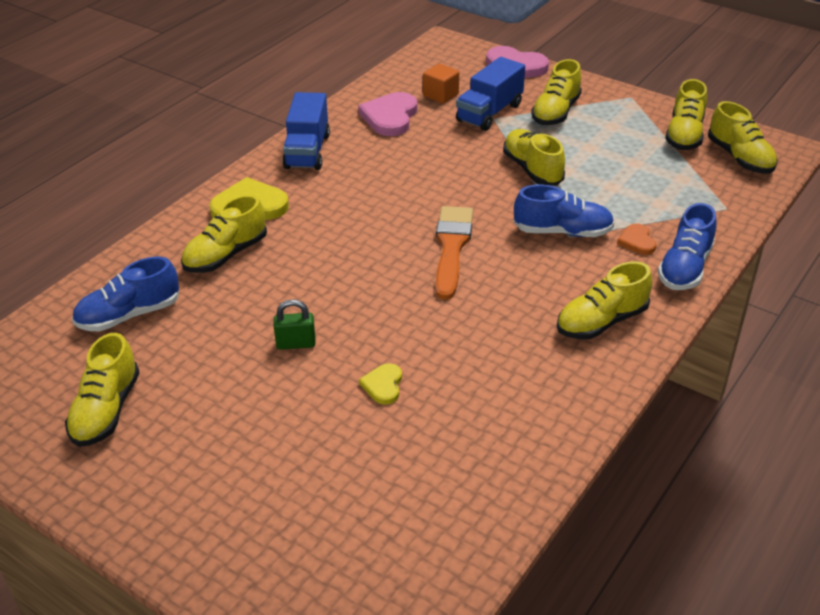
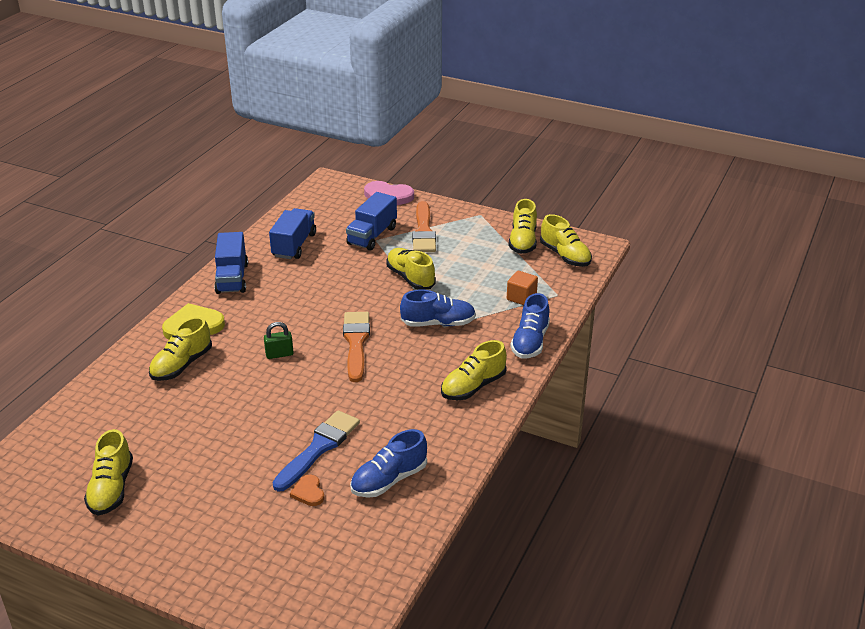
camera: 10 degrees left, 5 degrees down
blue shoe [72,257,179,331] -> blue shoe moved to [350,429,427,498]
green padlock [274,299,316,350] -> green padlock moved to [264,322,294,359]
pink heart [358,92,417,136] -> blue truck [269,208,316,259]
yellow heart [359,363,402,405] -> blue brush [272,410,360,492]
orange cube [423,63,459,104] -> orange cube moved to [507,271,538,305]
yellow shoe [531,59,582,125] -> orange brush [412,201,436,252]
orange heart [617,223,657,255] -> orange heart moved to [290,475,324,506]

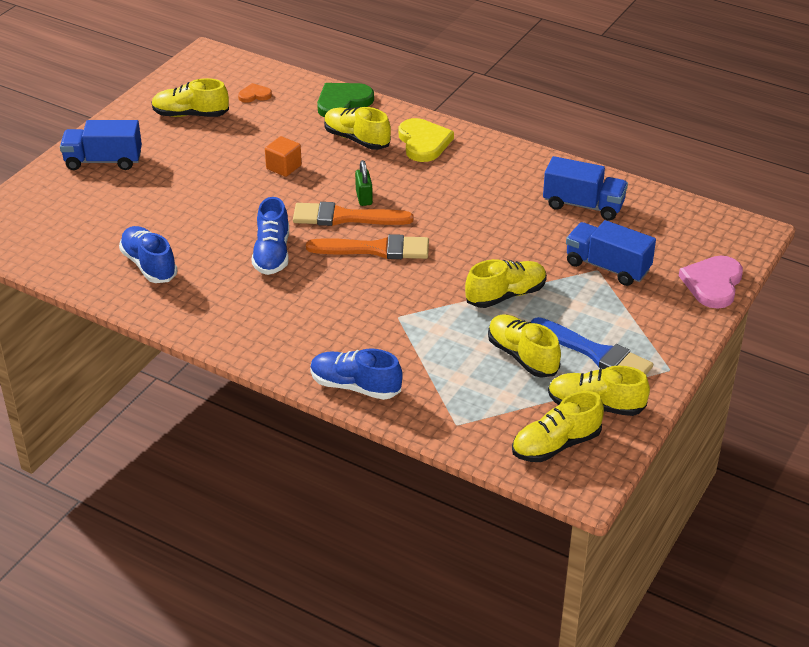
camera: 95 degrees right, 5 degrees up
blue truck [214,232,248,294] -> blue truck moved to [60,120,142,170]
blue brush [272,410,360,492] -> blue brush moved to [531,317,653,375]
orange heart [290,475,324,506] -> orange heart moved to [238,83,272,103]
blue shoe [400,290,476,327] -> blue shoe moved to [251,197,289,275]
orange brush [412,201,436,252] -> orange brush moved to [293,202,413,226]
yellow shoe [441,340,507,400] -> yellow shoe moved to [488,314,561,378]
orange cube [507,271,538,305] -> orange cube moved to [265,136,302,177]
none -> green heart [317,83,374,118]

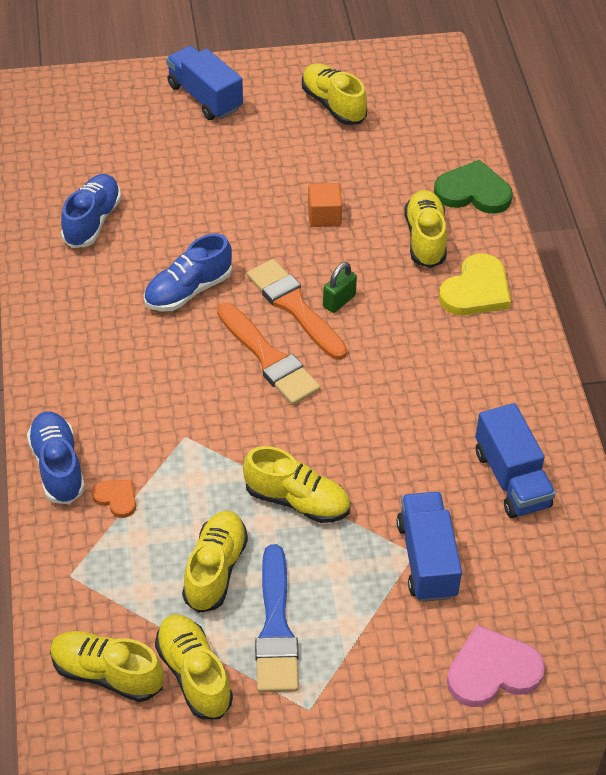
camera: 50 degrees right, 10 degrees up
orange heart [238,83,272,103] -> orange heart moved to [92,480,136,518]

